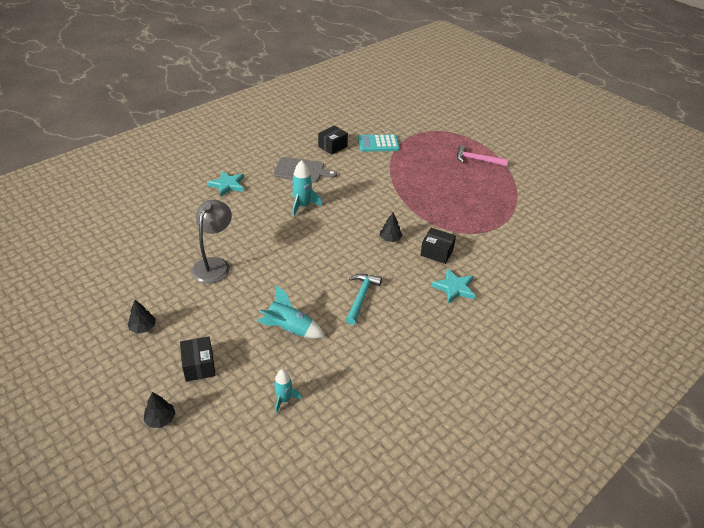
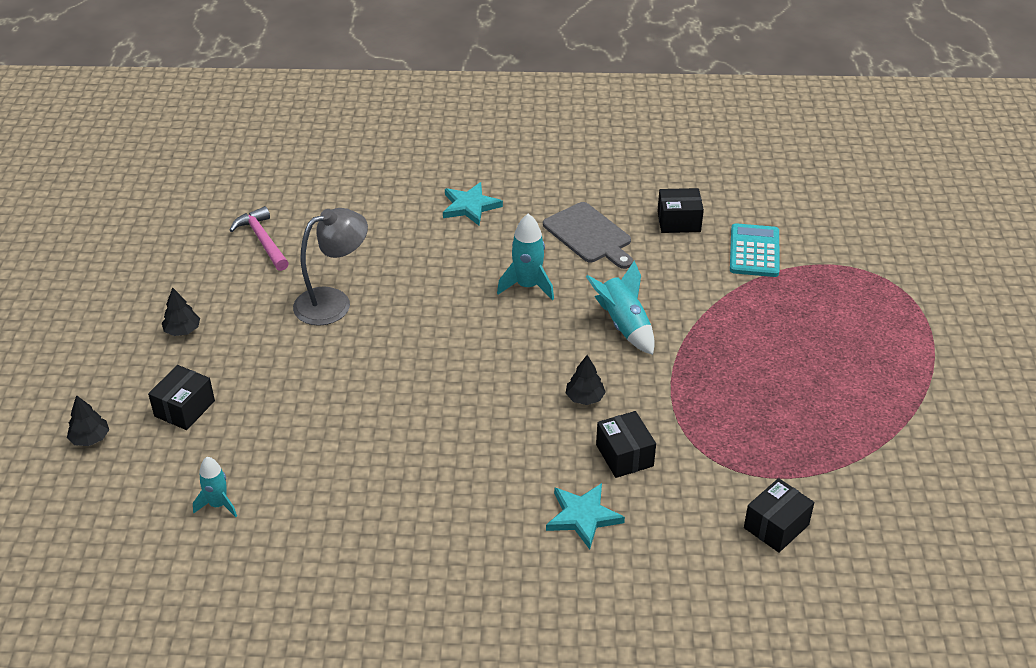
camera: 45 degrees right, 0 degrees up
turquoise rocket [257,285,325,339] -> turquoise rocket moved to [586,261,655,355]
turquoise hammer [346,274,382,325] -> none
turquoise calculator [358,134,400,152] -> turquoise calculator turned 60 degrees clockwise [730,223,780,277]
pink hammer [457,145,508,167] -> pink hammer moved to [229,206,289,271]
none -> black box [744,478,814,553]

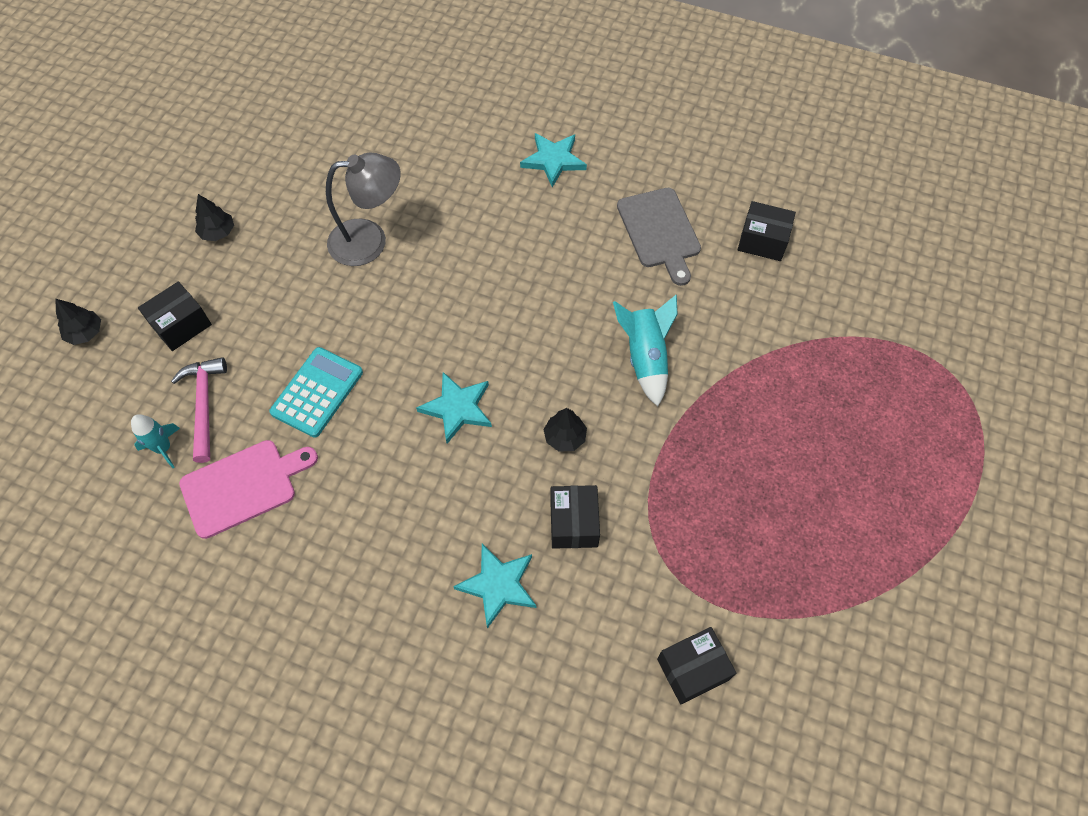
camera: 20 degrees right, 20 degrees up
pink hammer [229,206,289,271] -> pink hammer moved to [171,357,227,463]
turquoise rocket [497,214,554,301] -> none
turquoise calculator [730,223,780,277] -> turquoise calculator moved to [269,347,363,438]
none -> pink cutting board [179,440,318,539]
none -> turquoise star [416,372,492,444]

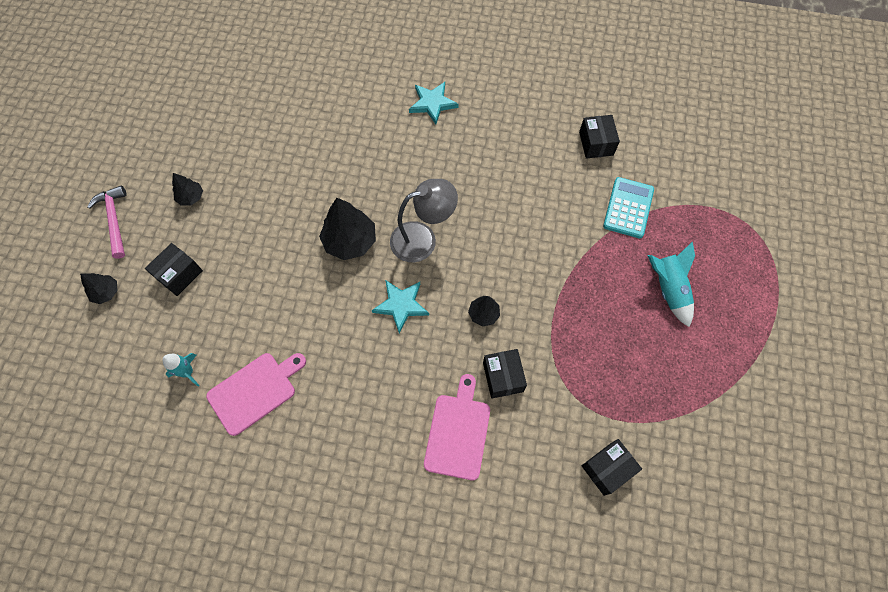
camera: 10 degrees left, 5 degrees up
pink hammer [171,357,227,463] -> pink hammer moved to [87,185,127,259]
turquoise calculator [269,347,363,438] -> turquoise calculator moved to [603,177,654,238]
grey lamp [326,153,401,266] -> grey lamp moved to [390,179,458,262]
turquoise star [453,544,536,629] -> pink cutting board [424,374,490,480]
turquoise rocket [613,295,677,406] -> turquoise rocket moved to [647,241,695,327]
grey cutting board [617,188,701,286] -> none
black box [738,201,796,261] -> black box turned 75 degrees clockwise [579,115,620,159]
none -> black tree [319,198,376,260]

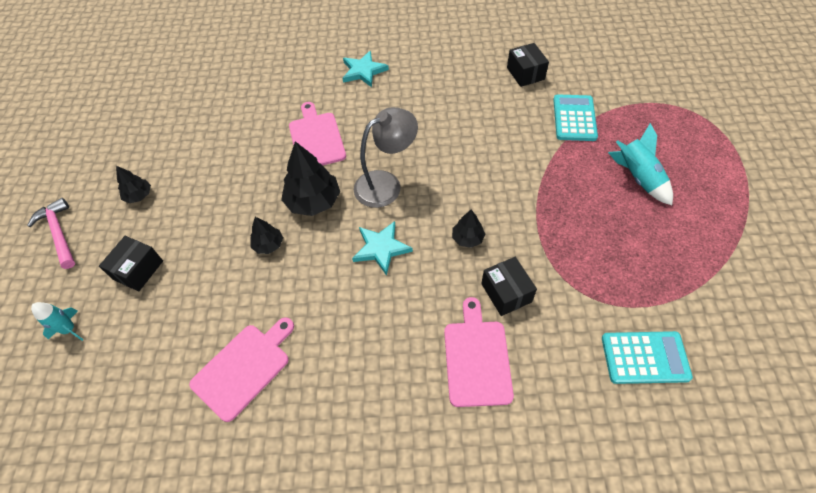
camera: 10 degrees left, 10 degrees down
black tree [80,273,118,304] -> black tree moved to [250,217,283,254]
turquoise rocket [163,353,200,387] -> turquoise rocket moved to [31,302,84,341]
black box [582,439,642,496] -> turquoise calculator [602,331,693,384]
none -> pink cutting board [289,102,346,165]

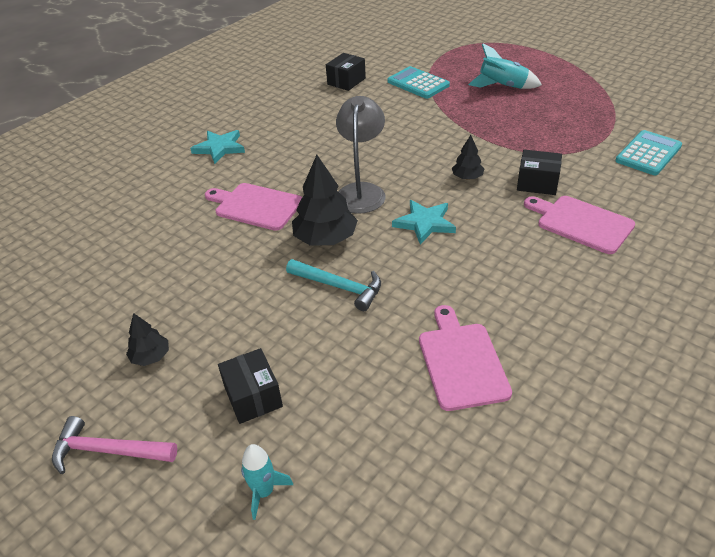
camera: 50 degrees left, 15 degrees down
black tree [250,217,283,254] -> turquoise hammer [286,259,381,311]
black box [507,43,549,87] -> black box turned 75 degrees counterclockwise [326,53,366,91]

